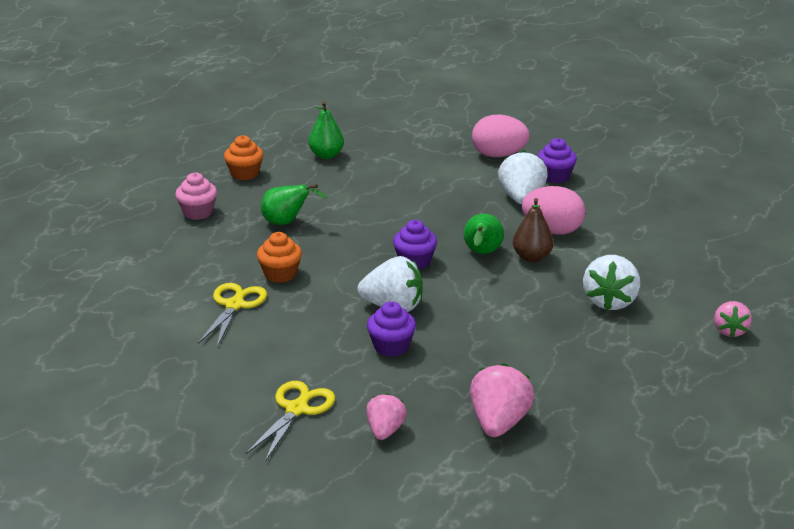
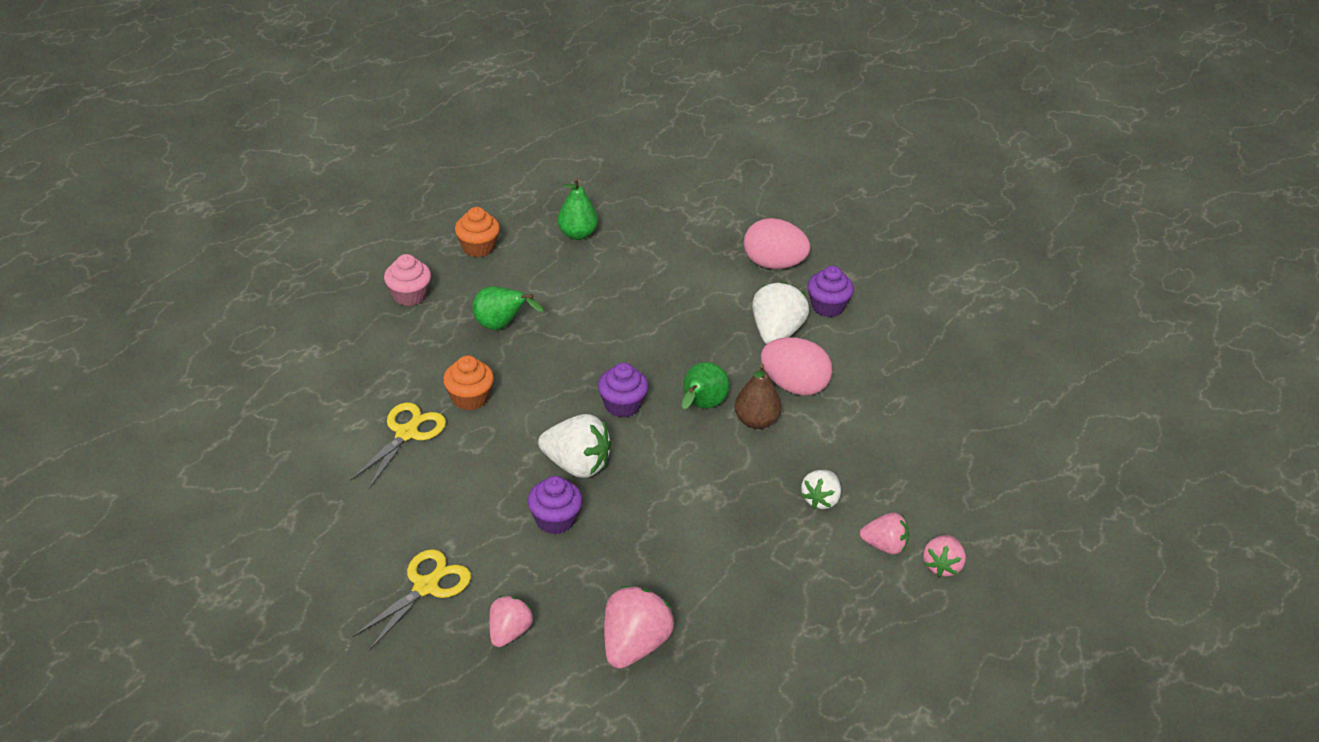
camera: 10 degrees right, 10 degrees up
white strawberry [583,255,640,311] -> white strawberry [801,470,841,509], size x0.63
none -> pink strawberry [860,513,909,554]

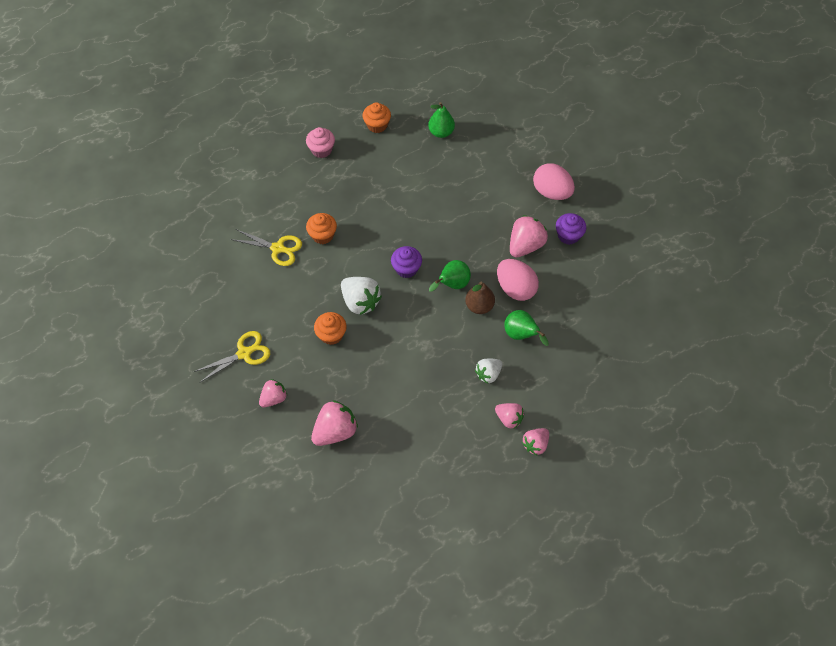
camera: 25 degrees right, 20 degrees up
yellow scissors [351,402,446,489] -> yellow scissors turned 60 degrees clockwise [231,229,302,266]
green pear [472,286,543,330] -> green pear moved to [504,310,549,346]
purple cupcake [528,476,582,534] -> orange cupcake [314,312,347,345]
white strawberry [752,282,809,344] -> pink strawberry [510,215,548,257]

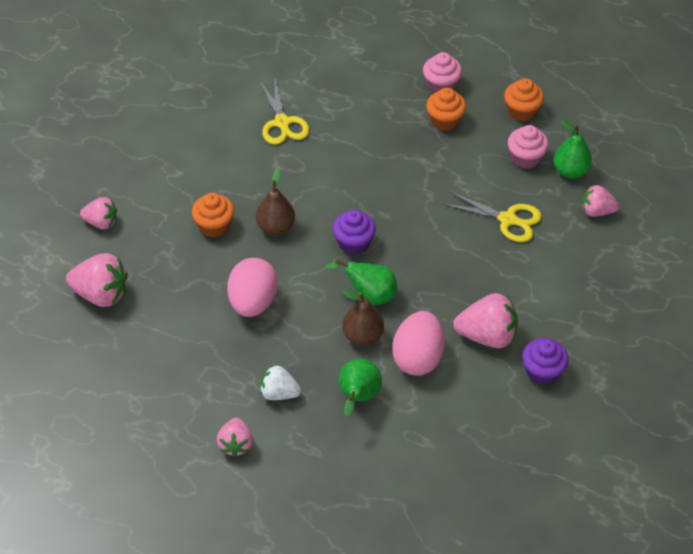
camera: 55 degrees right, 10 degrees down
yellow scissors [194,331,270,383] -> yellow scissors moved to [442,191,542,242]
orange cupcake [306,213,337,244] -> orange cupcake moved to [426,88,466,131]
white strawberry [341,277,382,315] -> brown pear [256,168,295,235]
pink strawberry [522,428,549,456] -> pink strawberry moved to [582,185,619,217]
pink egg [533,163,575,200] -> pink egg moved to [227,258,278,317]
none -> pink cupcake [508,125,549,169]

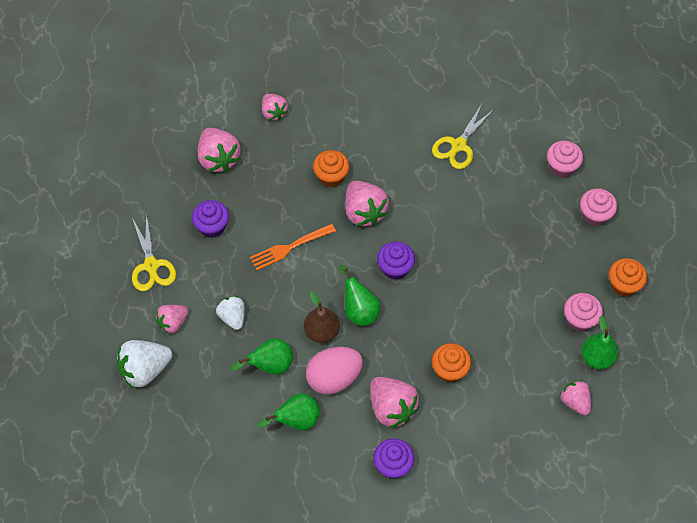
camera: 50 degrees right, 10 degrees up
pink egg [227,258,278,317] -> orange fork [250,224,336,270]
brown pear [256,168,295,235] -> pink strawberry [345,181,389,226]
orange cupcake [426,88,466,131] -> orange cupcake moved to [432,343,471,383]
yellow scissors [442,191,542,242] -> yellow scissors moved to [132,213,176,291]
none -> white strawberry [117,340,172,387]
none -> purple cupcake [192,200,229,238]
none -> green pear [257,393,320,431]
none -> pink cupcake [547,140,583,178]

